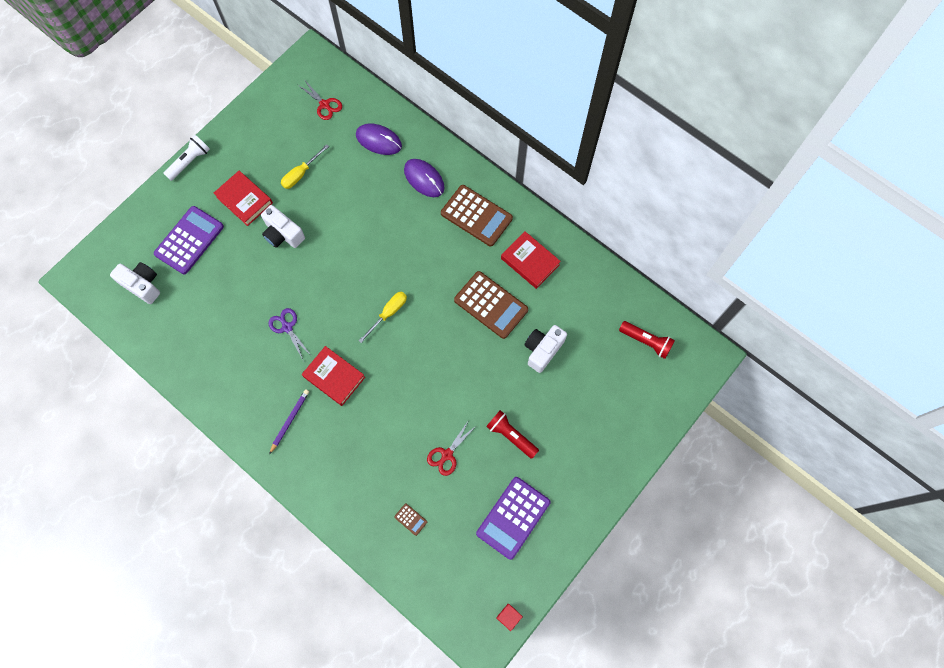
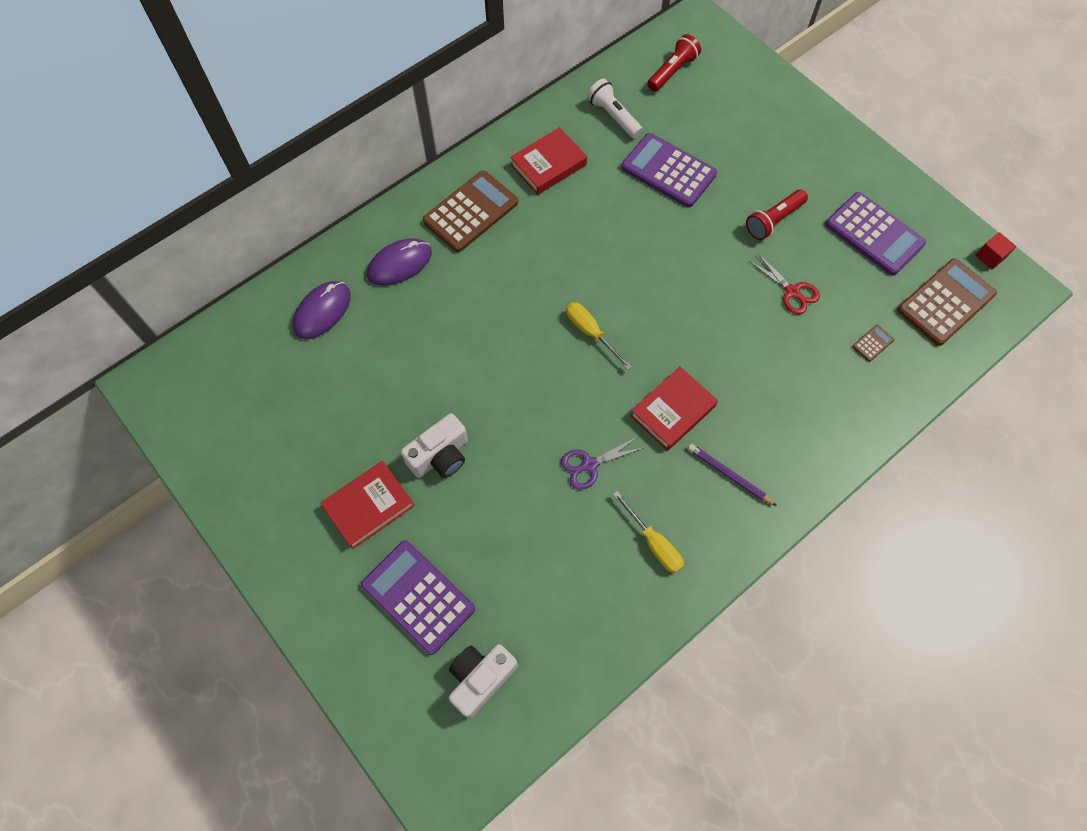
camera: 80 degrees left, 5 degrees down
white flashlight [163,135,210,181] -> white flashlight moved to [587,79,643,139]
yellow screwdriver [281,144,329,189] -> yellow screwdriver moved to [613,491,684,573]
red scissors [298,81,342,120] -> none
brown calculator [454,271,528,339] -> brown calculator moved to [897,258,997,346]
white camera [524,325,567,373] -> purple calculator [621,133,717,208]

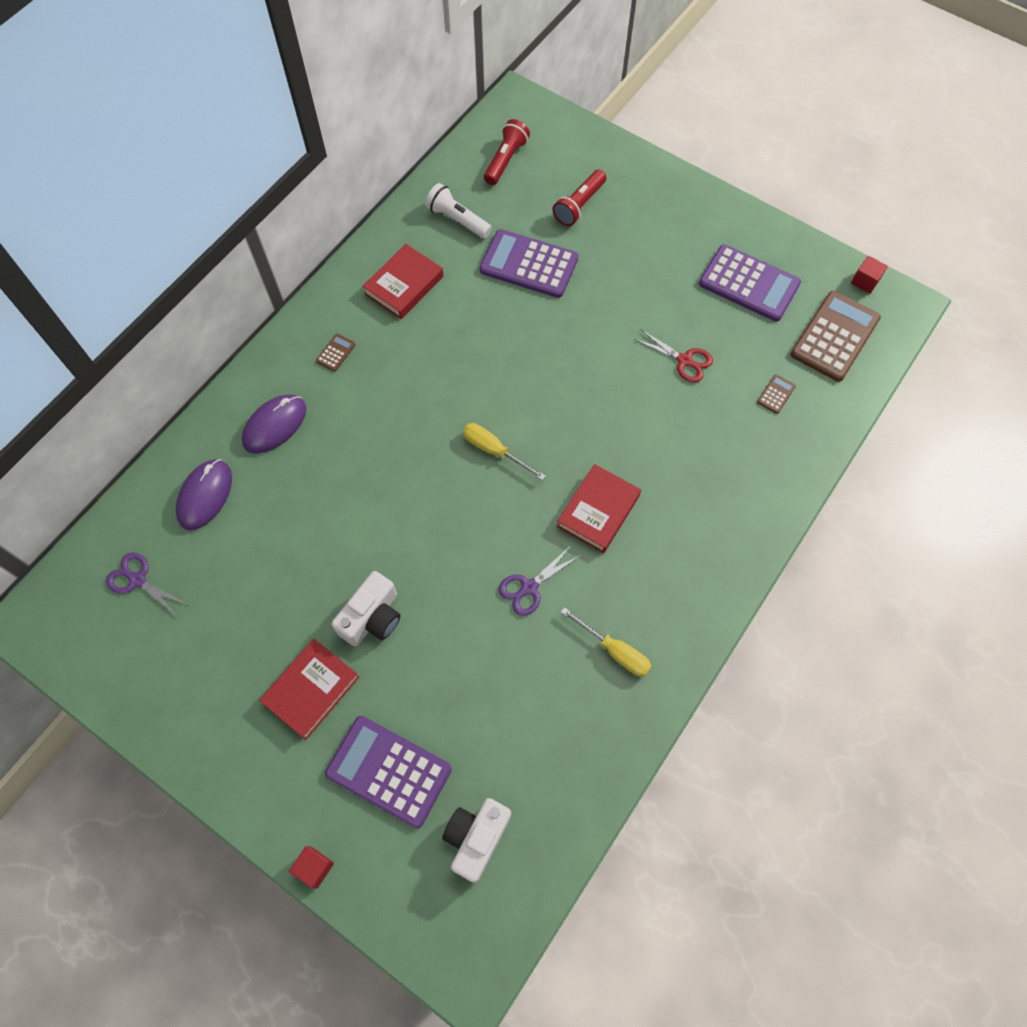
camera: 15 degrees left, 0 degrees up
brown calculator [423,171,518,252] -> brown calculator [316,334,355,372], size x0.41
purple pencil [688,444,777,506] -> none
red flashlight [746,190,808,240] -> red flashlight moved to [553,170,606,226]
none -> purple scissors [106,552,189,616]
none -> red cube [289,846,334,888]

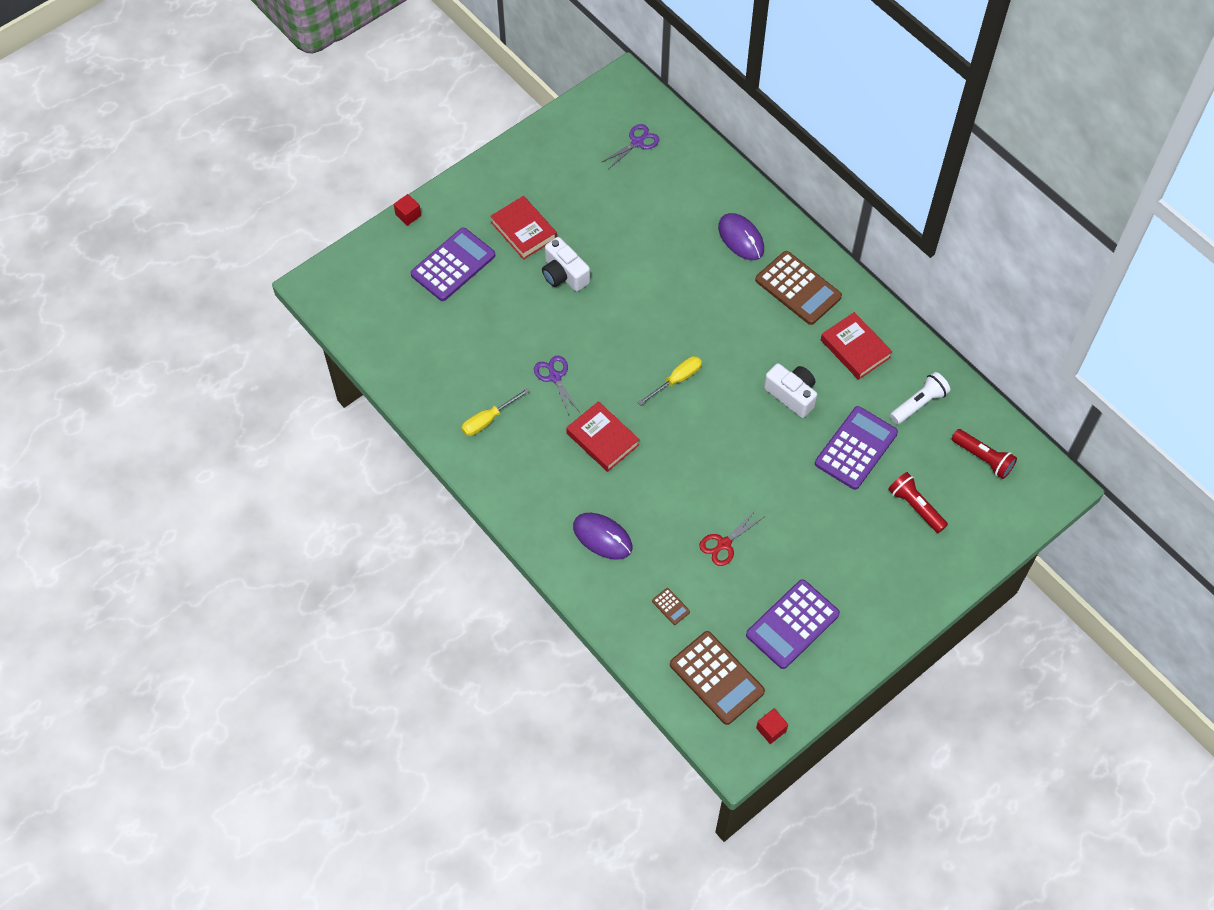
camera: 105 degrees right, 5 degrees down
purple mouse [176,459,232,530] -> purple mouse moved to [573,513,632,560]
brown calculator [316,334,355,372] -> brown calculator [755,251,842,325], size x2.43
white camera [442,798,511,883] -> white camera moved to [764,363,817,418]

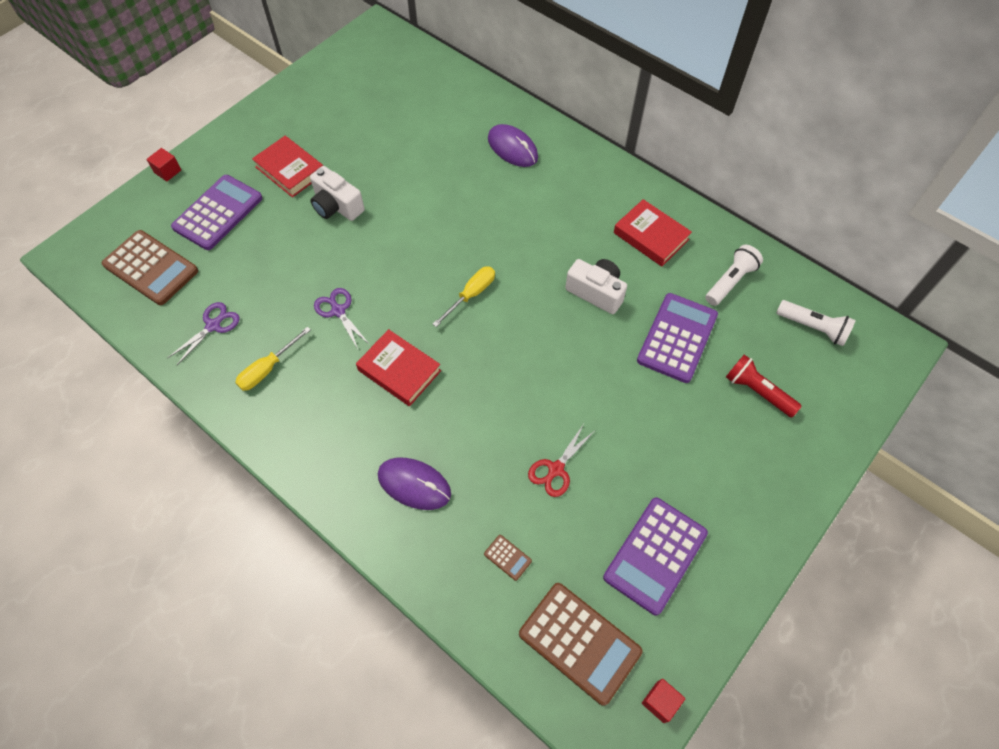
camera: 10 degrees left, 0 degrees up
purple scissors [602,124,659,169] -> purple scissors moved to [168,302,240,366]
brown calculator [755,251,842,325] -> brown calculator moved to [102,230,198,305]
red flashlight [952,429,1017,479] -> white flashlight [776,300,856,346]

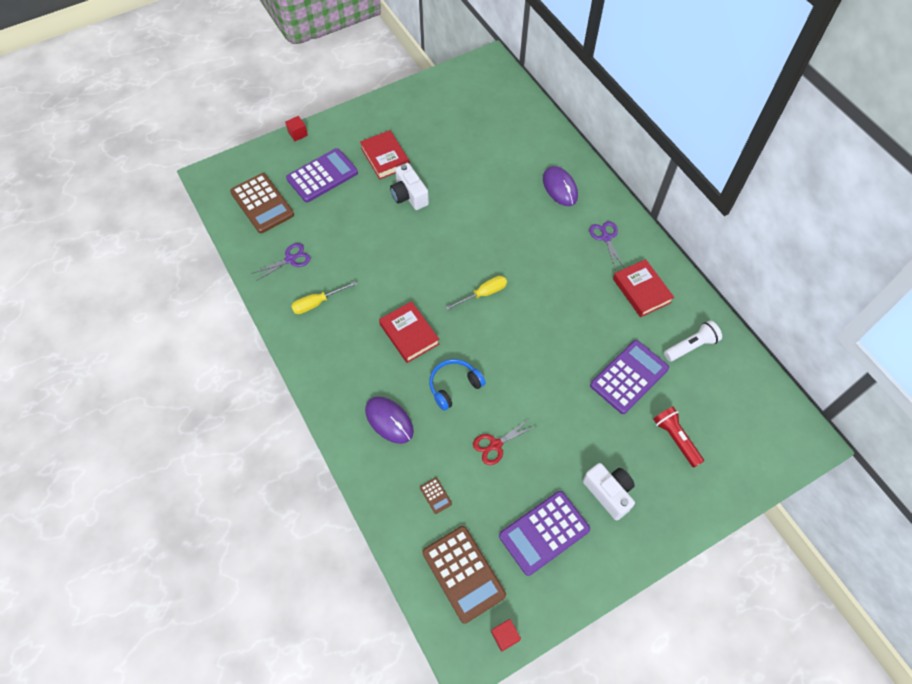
camera: 20 degrees right, 0 degrees up
purple scissors [314,288,370,349] -> purple scissors moved to [589,221,625,270]
white camera [565,259,627,314] -> white camera moved to [583,463,635,520]
white flashlight [776,300,856,346] -> none
none -> blue headphones [429,359,486,411]

